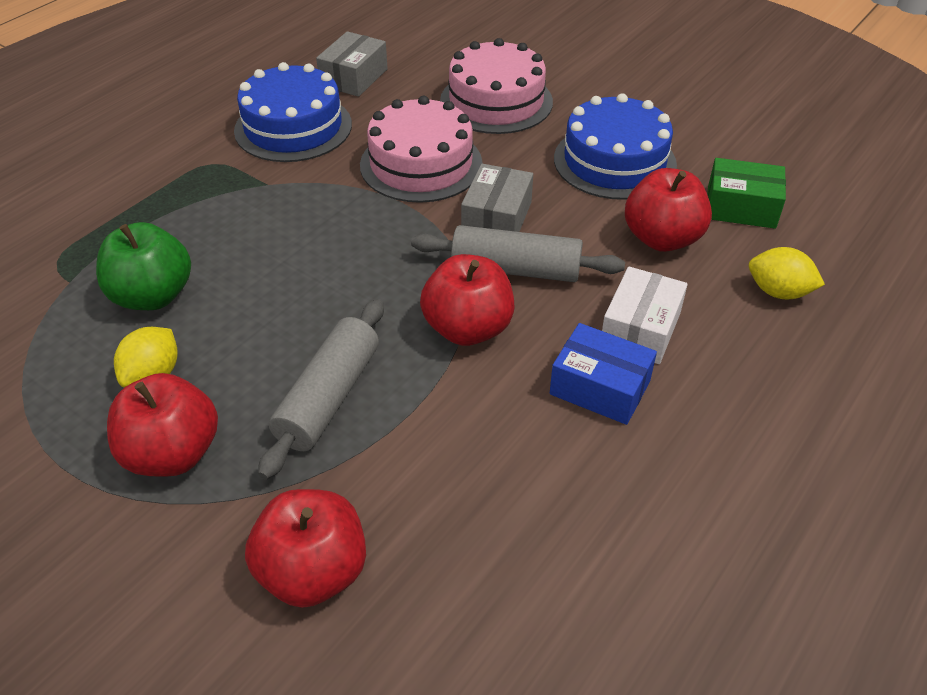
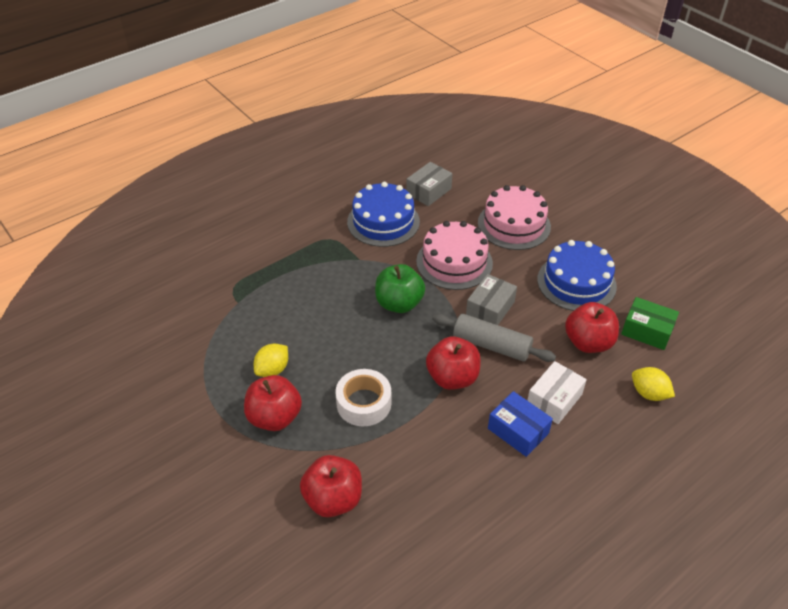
camera: 15 degrees right, 0 degrees up
green apple [96,222,191,310] -> green apple moved to [375,264,425,313]
grey rolling pin [258,299,384,480] -> white tape [336,369,391,426]

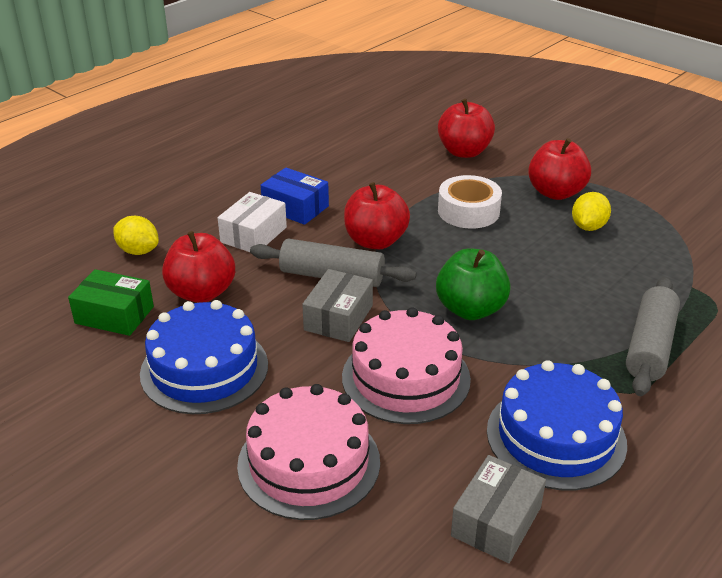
camera: 170 degrees right, 10 degrees down
none -> grey rolling pin [626,277,680,396]

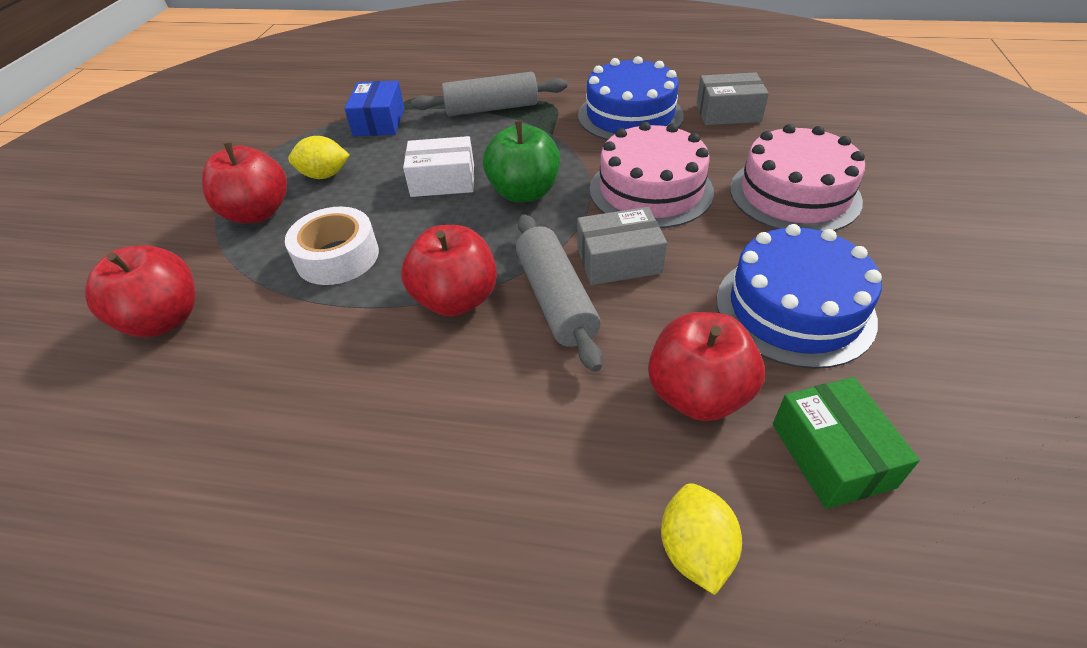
camera: 120 degrees left, 10 degrees up
white box [218,192,287,252] -> white box moved to [403,136,474,197]
blue box [261,168,329,225] -> blue box moved to [344,81,405,136]

